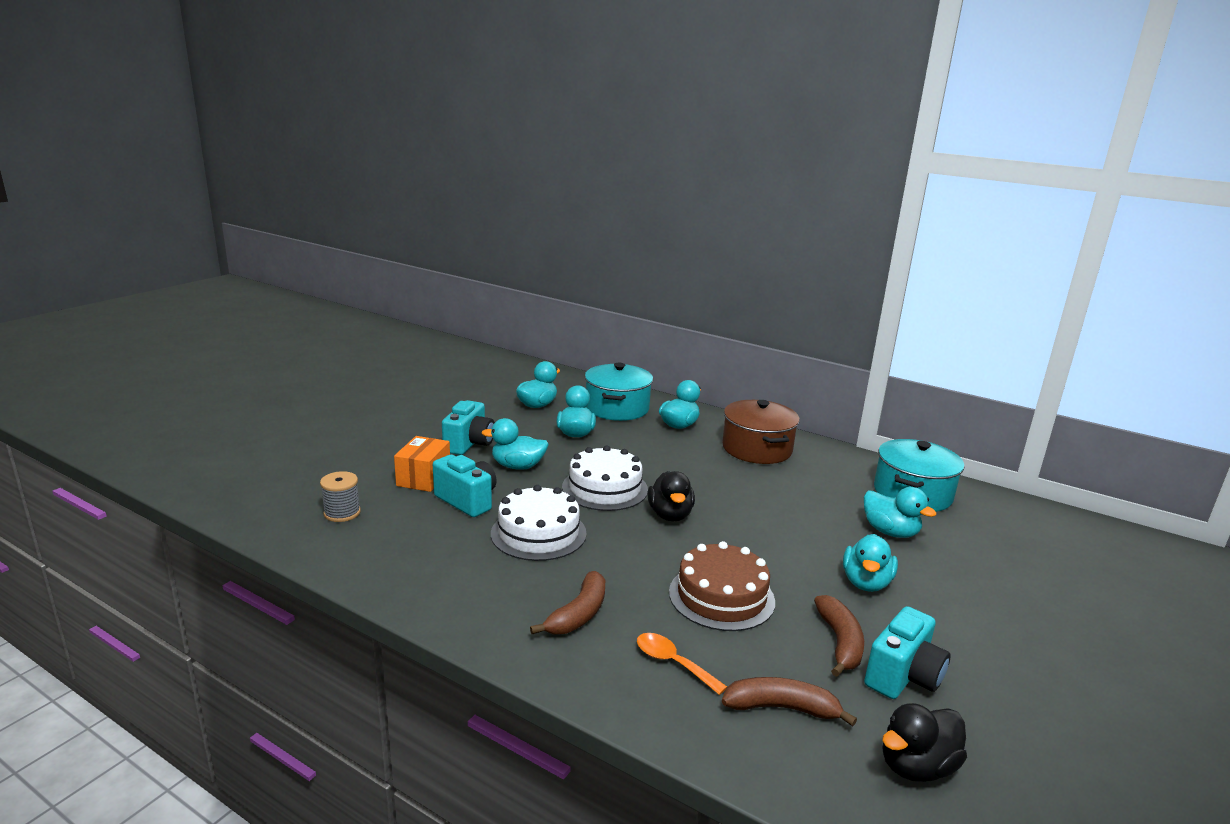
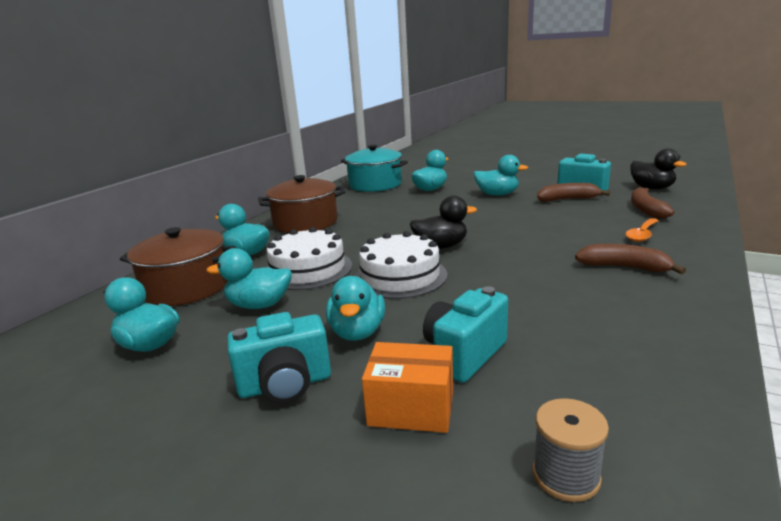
camera: 90 degrees left, 0 degrees up
turquoise camera [442,400,495,455] -> turquoise camera turned 150 degrees clockwise [227,312,331,403]
white cake [491,485,587,561] -> white cake moved to [266,227,352,290]
turquoise pot [585,363,653,421] -> brown pot [120,227,236,306]
brown cake [669,541,775,631] -> none

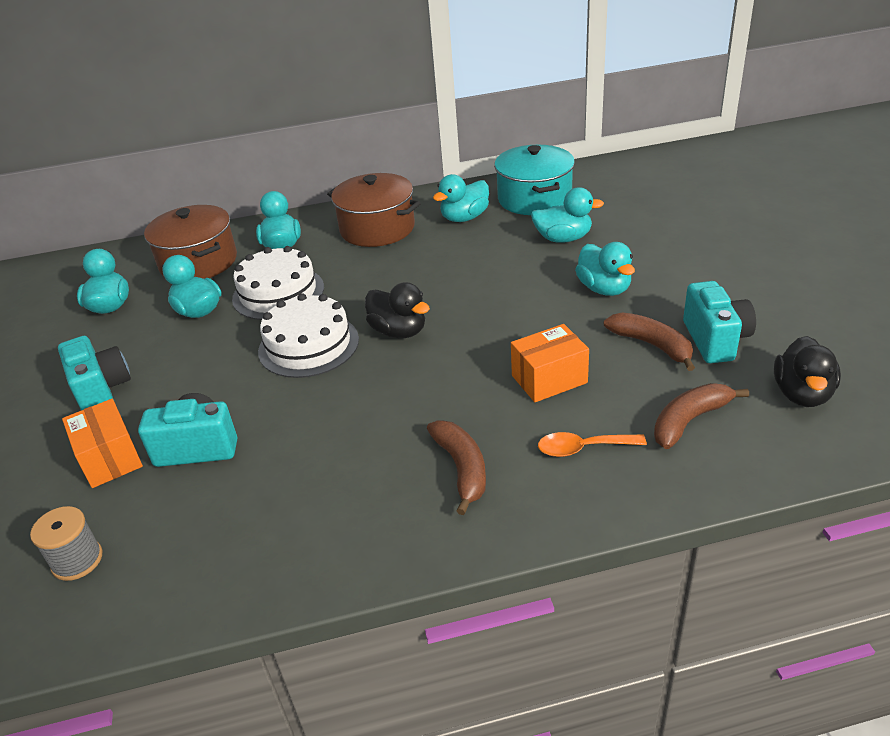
camera: 50 degrees right, 15 degrees up
turquoise camera [227,312,331,403] -> turquoise camera turned 150 degrees counterclockwise [58,336,131,410]
turquoise duck [326,276,385,341] -> turquoise duck moved to [433,174,489,222]
none -> orange box [511,324,589,402]

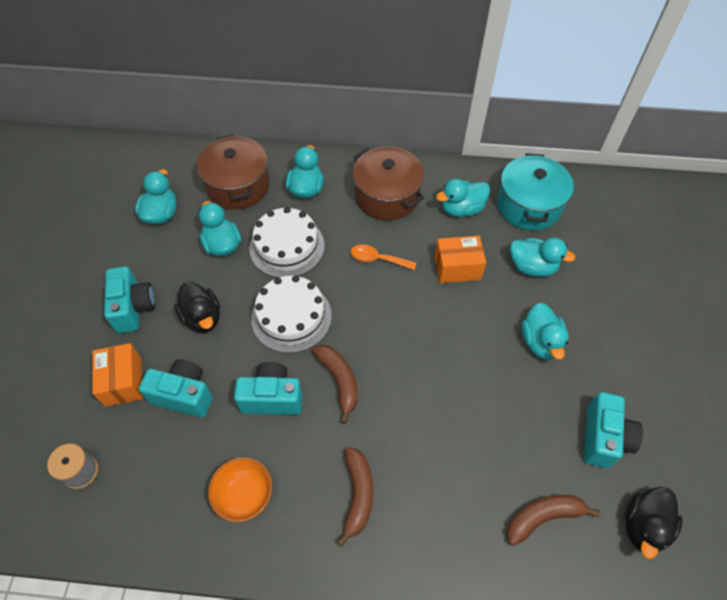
camera: 15 degrees right, 20 degrees up
black duck [365,282,430,338] -> black duck moved to [174,282,220,333]
orange box [511,324,589,402] -> orange box moved to [435,236,486,283]
orange spoon [538,432,647,457] -> orange spoon moved to [351,244,416,270]
brown banana [604,312,695,371] -> brown banana moved to [312,345,358,423]
none -> orange bowl [208,457,272,522]
none -> turquoise camera [234,362,303,415]

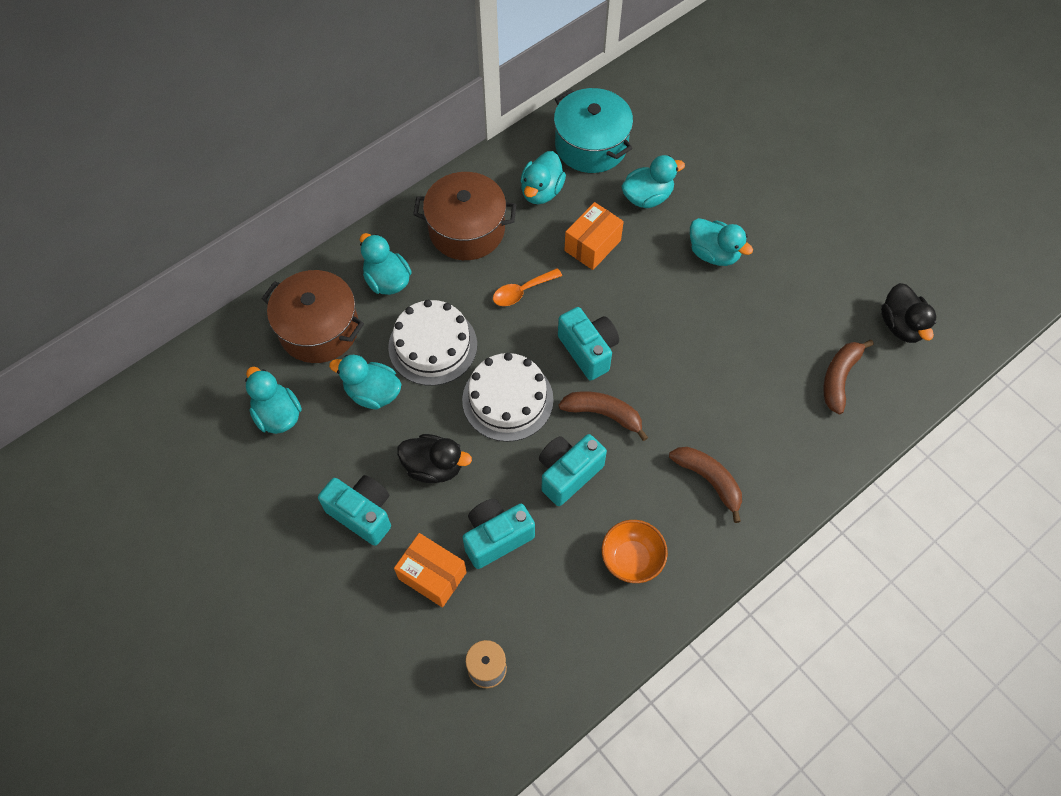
camera: 45 degrees left, 5 degrees up
turquoise camera [584,392,643,468] -> turquoise camera moved to [558,307,619,380]

